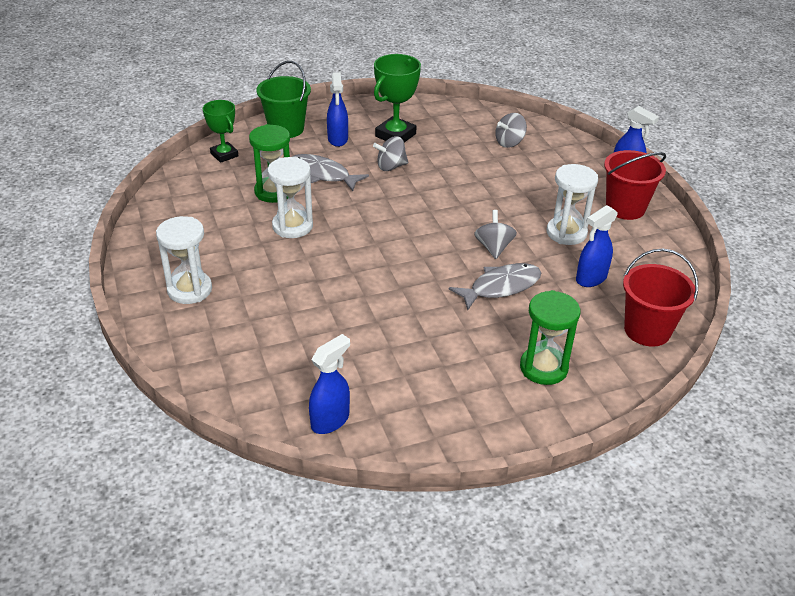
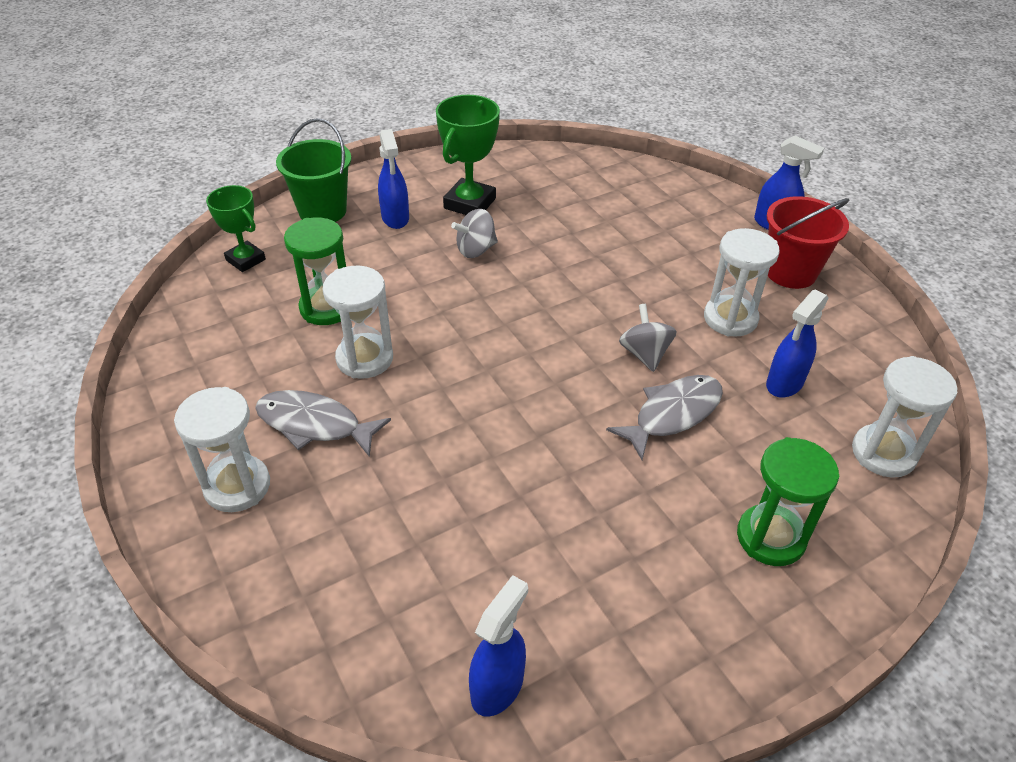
camera: 10 degrees left, 5 degrees up
grey fish [292,154,369,191] -> grey fish moved to [255,390,391,457]
grey spinning top [495,113,527,148] -> none
red bucket [623,249,698,347] -> white hourglass [852,356,957,478]

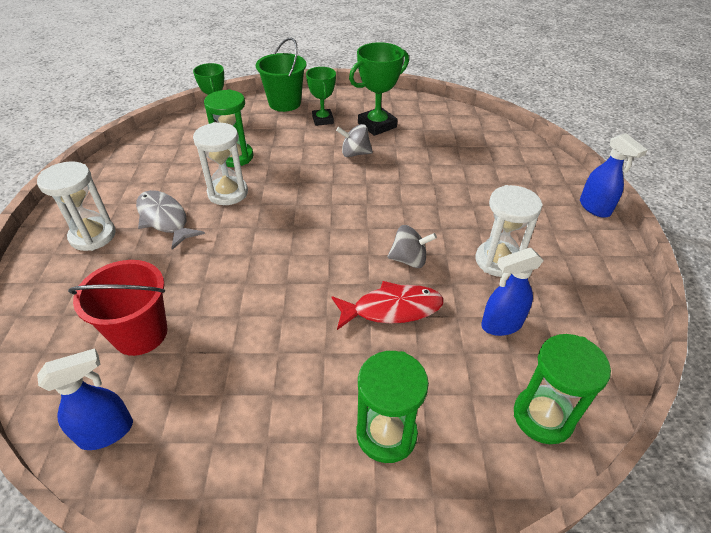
camera: 30 degrees right, 0 degrees up
blue spray bottle [378,129,409,229] -> green trophy [306,67,336,126]
grey fish [606,375,723,460] -> red fish [331,281,444,330]
grey spinning top [619,304,676,372] -> grey spinning top turned 75 degrees clockwise [387,225,437,268]
red bucket [767,196,849,289] -> red bucket moved to [68,260,168,356]
white hourglass [852,356,957,478] -> green hourglass [514,334,611,444]

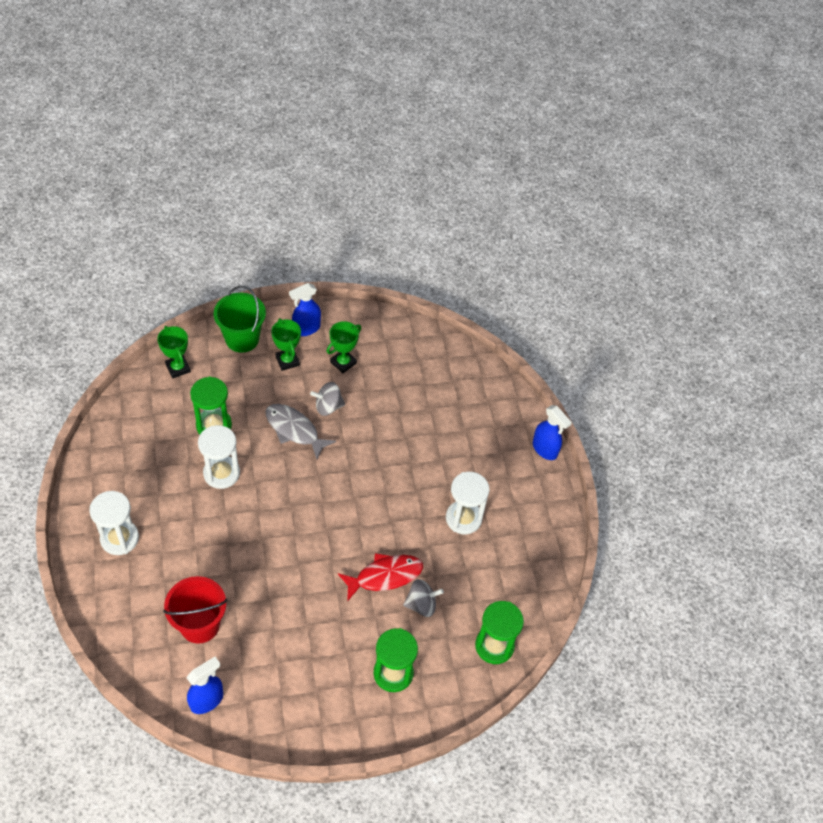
camera: 15 degrees left, 10 degrees up
grey fish [136,190,205,250] -> grey fish moved to [266,404,336,459]
green trophy [349,42,409,136] -> green trophy [327,321,361,373], size x0.67
grey spinning top [387,225,437,268] -> grey spinning top moved to [403,579,444,617]
blue spray bottle [481,248,544,336] -> blue spray bottle moved to [289,283,321,336]

